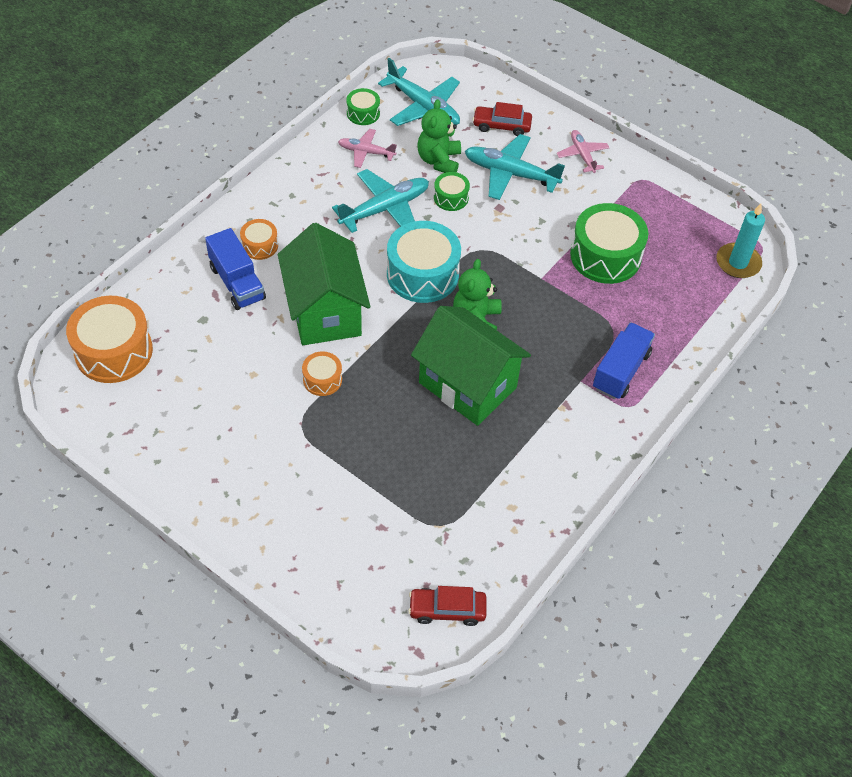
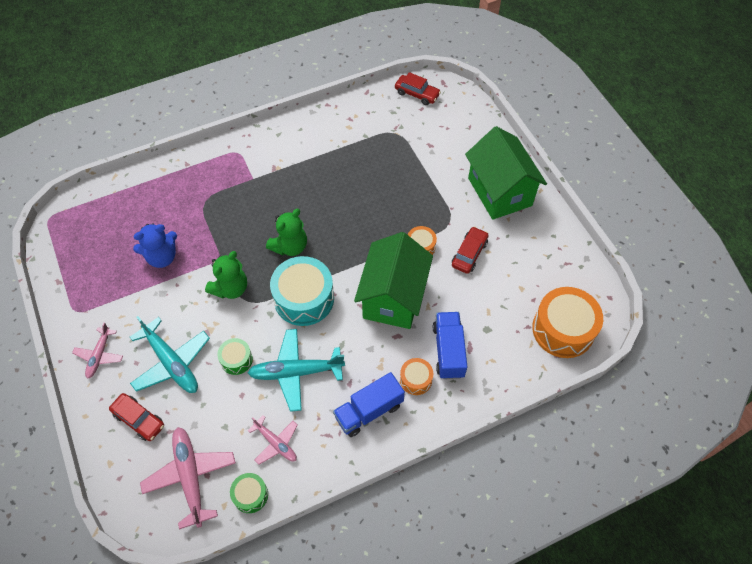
camera: 150 degrees left, 5 degrees up
turquoise plane [378,58,460,126] -> pink plane [140,427,236,530]
green house [411,306,531,426] -> green house moved to [465,126,547,220]
green teddy bear [418,99,461,173] -> green teddy bear moved to [205,251,247,299]
green drum [570,203,648,284] -> blue teddy bear [133,223,177,268]
blue truck [593,322,655,399] -> blue truck moved to [333,372,405,437]
turquoise candle [716,204,765,278] -> none
none -> red car [452,226,489,274]

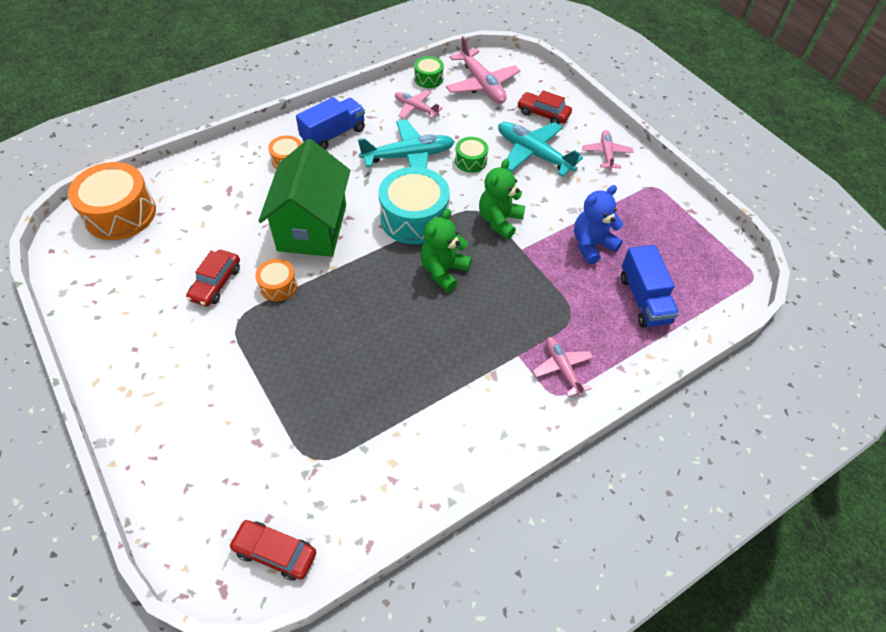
camera: 170 degrees right, 5 degrees down
blue truck [433,312,468,379] -> blue truck moved to [621,245,679,328]
green house [465,126,547,220] -> none
none -> pink plane [533,337,594,397]

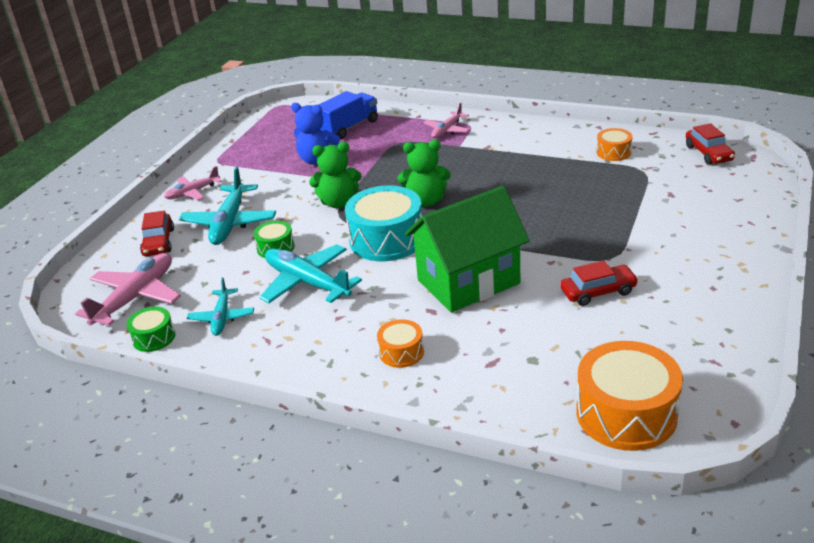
camera: 120 degrees left, 20 degrees down
orange drum [255,259,297,301] -> orange drum moved to [597,128,632,161]
blue truck [296,97,365,150] -> none
pink plane [395,90,442,119] -> turquoise plane [187,277,254,336]

